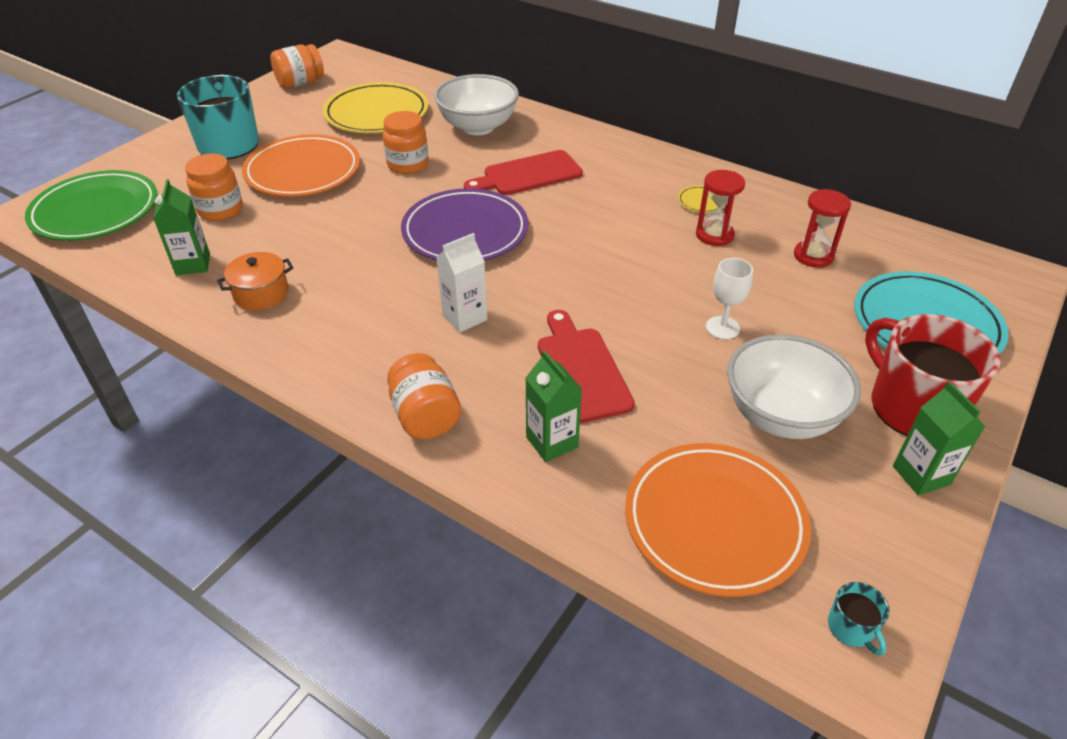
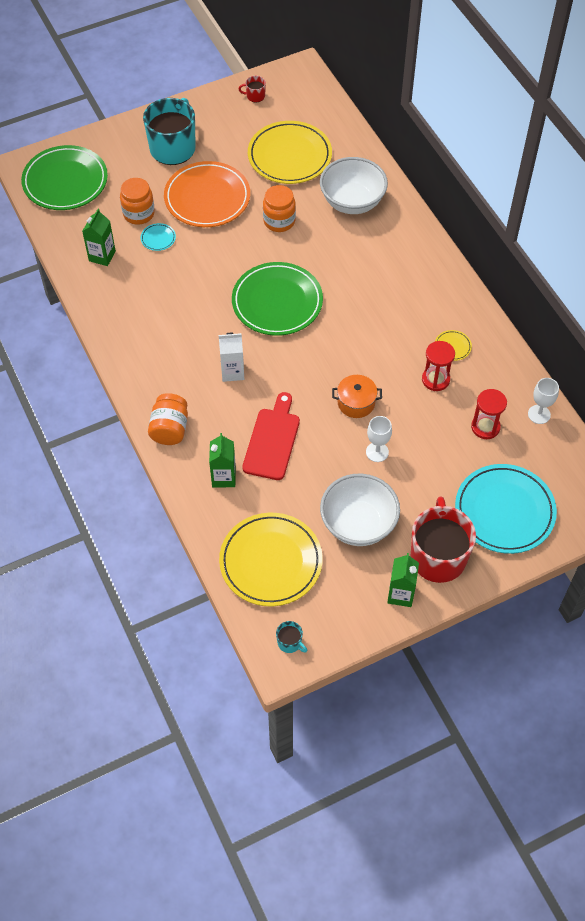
camera: 30 degrees right, 15 degrees up
orange pot [217,252,293,310] -> orange pot moved to [332,375,382,418]
orange jar [270,44,324,89] -> red mug [238,76,266,103]
purple plate [401,188,528,261] -> green plate [232,262,323,336]
red cutting board [464,150,583,195] -> none
orange plate [625,443,811,597] -> yellow plate [219,513,323,606]
turquoise mug [828,582,890,656] -> turquoise mug turned 60 degrees counterclockwise [276,621,307,653]
none -> turquoise plate [141,223,176,251]
none -> white goblet [528,378,559,424]

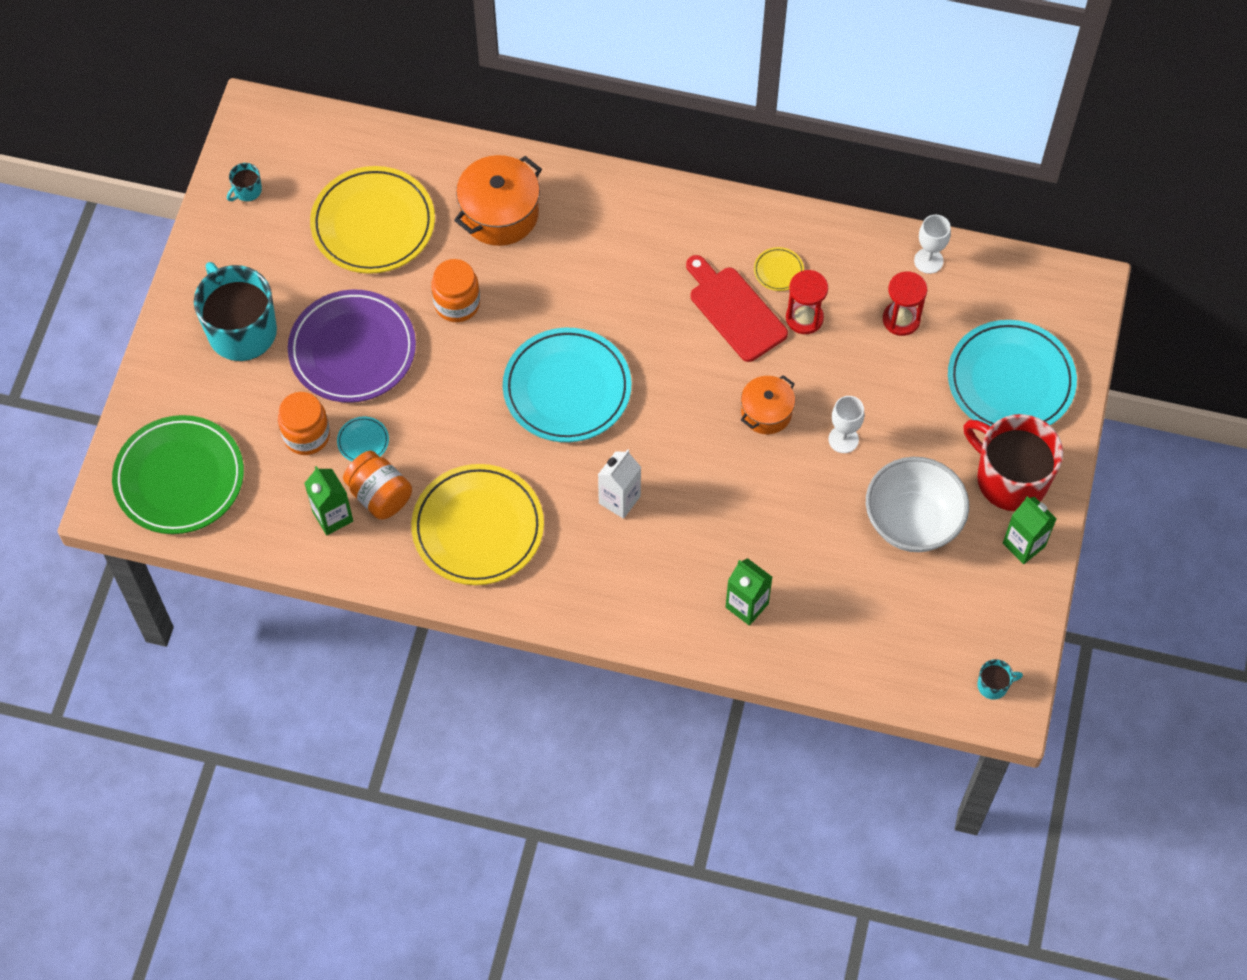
camera: 50 degrees left, 5 degrees up
orange jar [148,393,188,445] -> orange jar moved to [343,451,412,520]
orange plate [164,161,250,227] -> purple plate [288,290,416,403]
yellow plate [219,513,323,606] -> yellow plate moved to [411,464,544,585]
green plate [232,262,323,336] -> turquoise plate [503,328,631,442]
red mug [238,76,266,103] -> turquoise mug [227,163,262,202]
red cutting board [242,392,300,480] -> red cutting board moved to [686,255,788,362]
white bowl [320,157,388,214] -> orange pot [454,155,542,246]

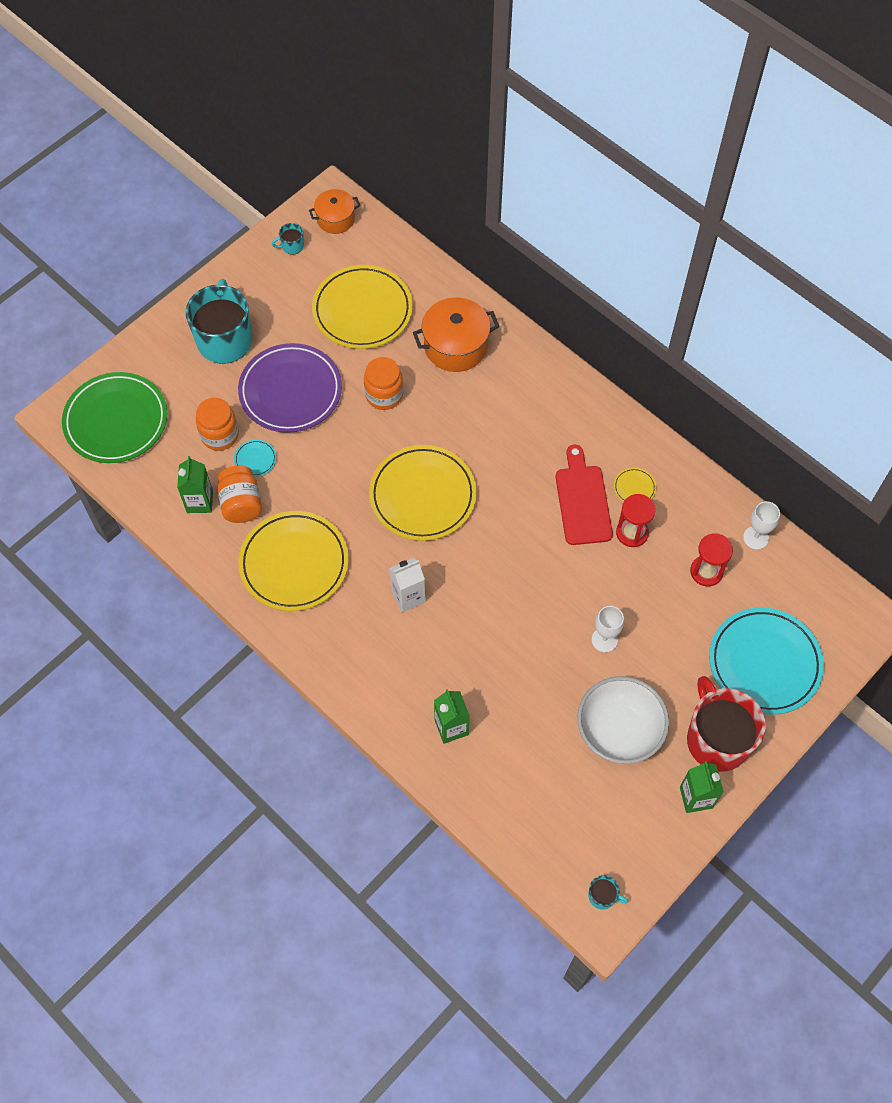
camera: 30 degrees right, 0 degrees up
turquoise plate [503,328,631,442] -> yellow plate [369,445,477,541]
orange pot [741,375,795,434] -> orange pot moved to [309,189,360,234]

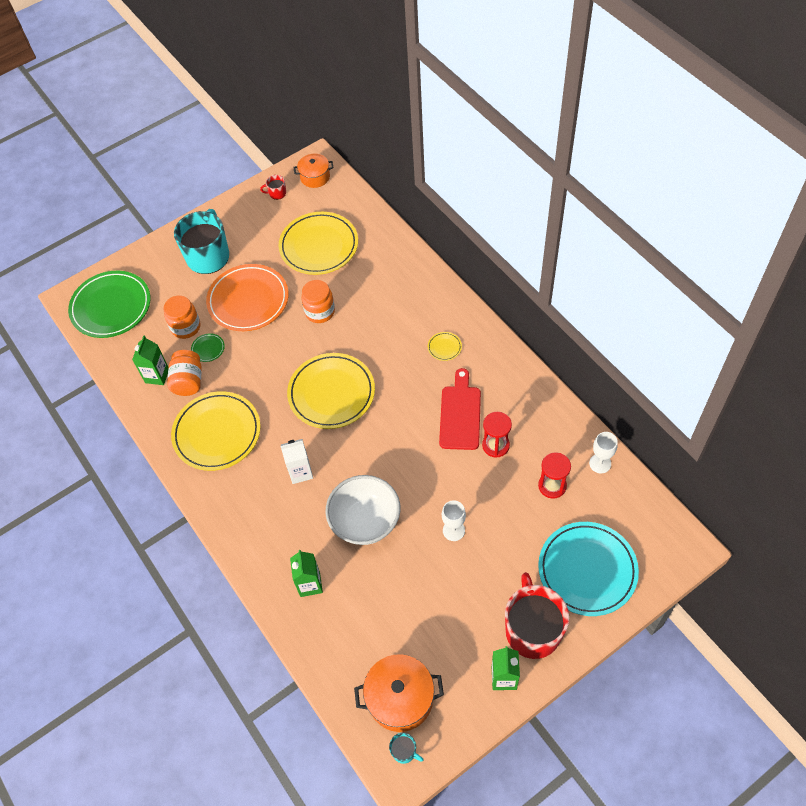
camera: 15 degrees right, 5 degrees down
turquoise plate [234,439,276,477] -> green plate [191,333,225,362]
purple plate [238,343,342,433] -> orange plate [206,264,288,331]
turquoise mug [272,223,304,255] -> red mug [260,175,286,200]
orange pot [413,298,499,372] -> orange pot moved to [354,654,444,732]
white bowl [577,676,669,764] -> white bowl moved to [326,475,400,545]
yellow plate [614,468,656,502] -> yellow plate moved to [428,332,462,361]

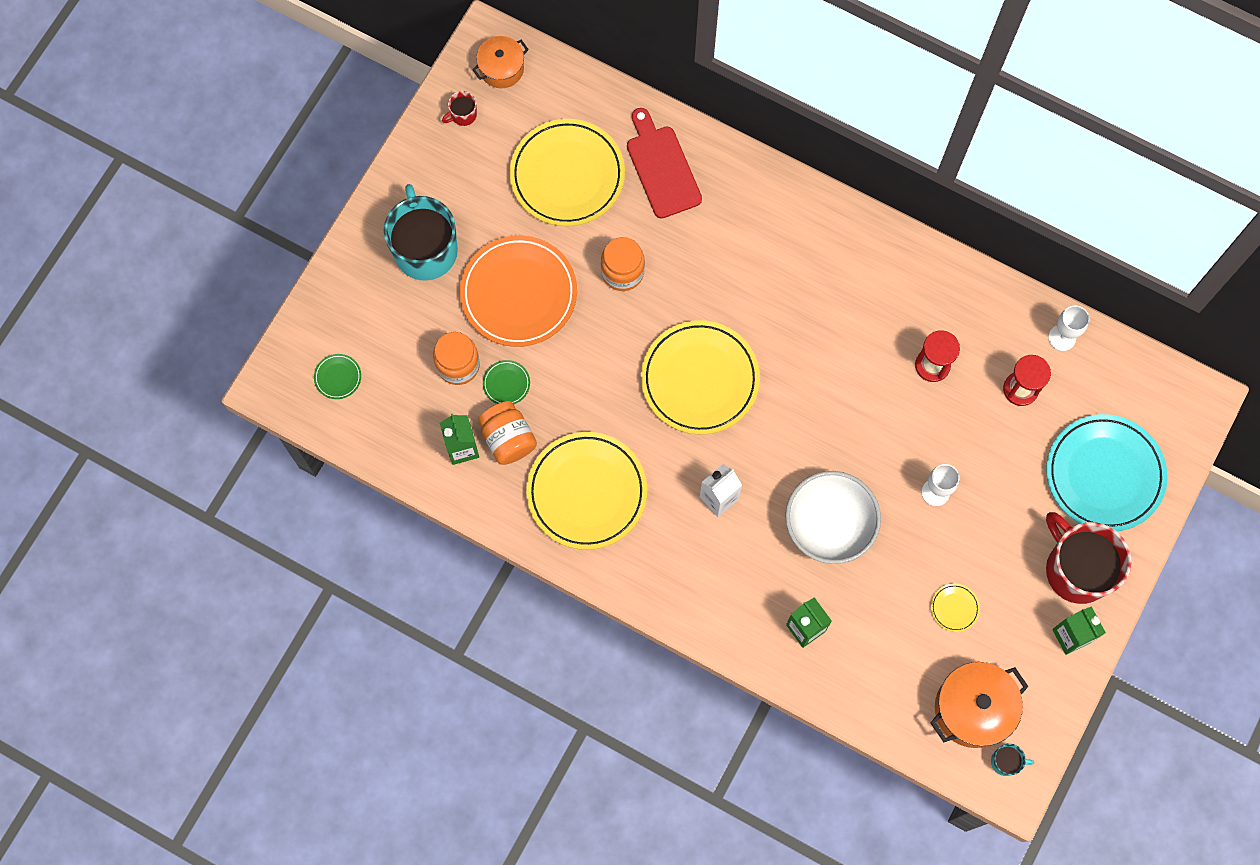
camera: 30 degrees left, 15 degrees up
green plate [68,271,151,338] -> green plate [314,354,361,399], size x0.40
yellow plate [428,332,462,361] -> yellow plate moved to [931,584,980,632]
red cutting board [439,368,481,450] -> red cutting board moved to [627,108,702,219]

